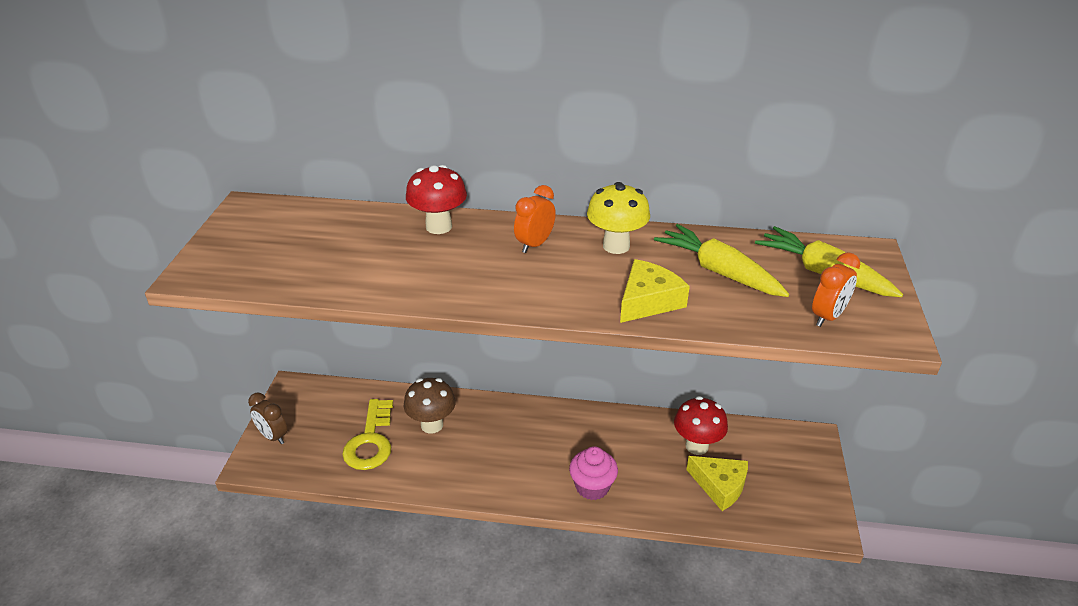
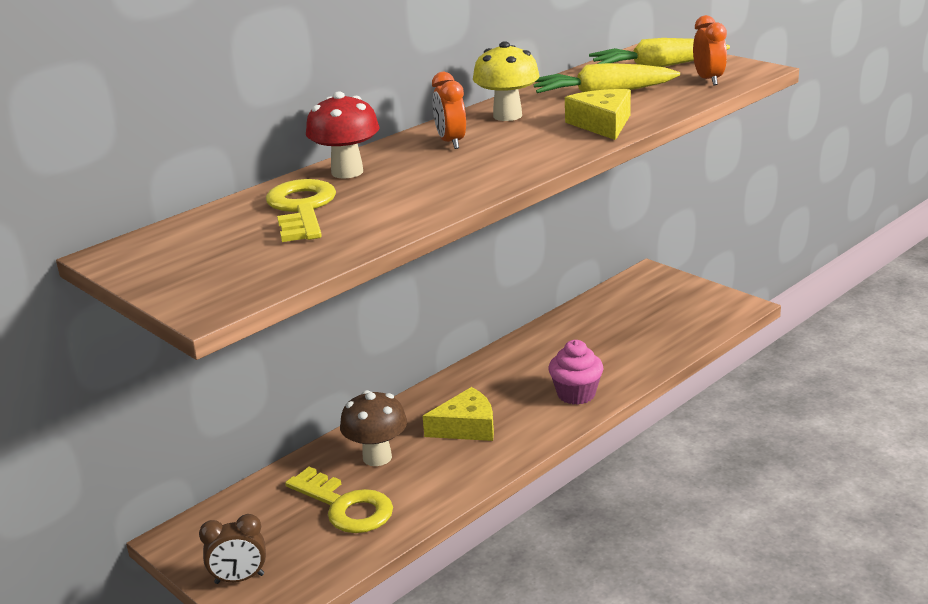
camera: 50 degrees left, 10 degrees down
red mushroom [674,396,728,455] -> none
yellow cheese [686,456,748,511] -> yellow cheese moved to [423,387,494,441]
none -> yellow key [266,179,336,242]

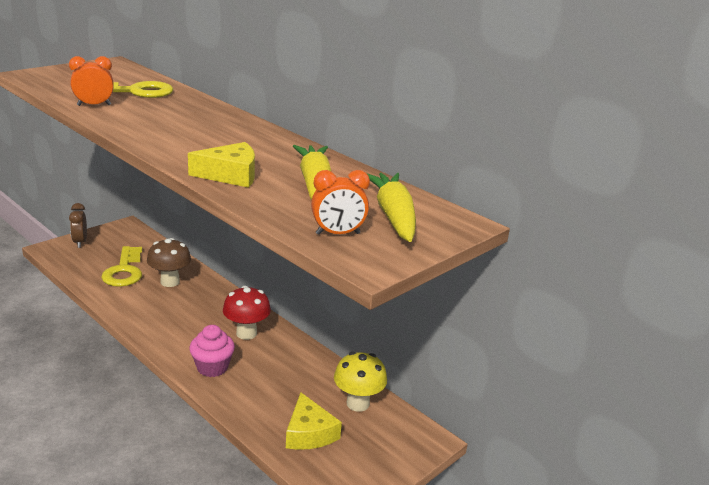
camera: 85 degrees right, 0 degrees up
yellow key [285,467,393,533] -> yellow key turned 45 degrees counterclockwise [101,246,142,287]
red mushroom [306,92,380,179] -> red mushroom moved to [223,286,271,340]
yellow cheese [423,387,494,441] -> yellow cheese moved to [286,392,342,450]
orange clock [432,72,466,149] -> orange clock moved to [69,56,114,106]
yellow mushroom [473,41,539,121] -> yellow mushroom moved to [334,352,387,412]

